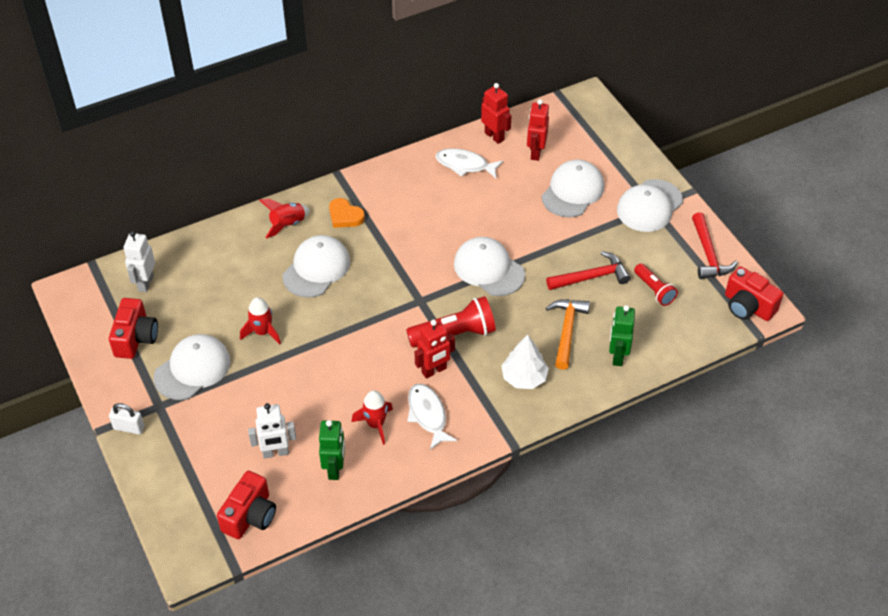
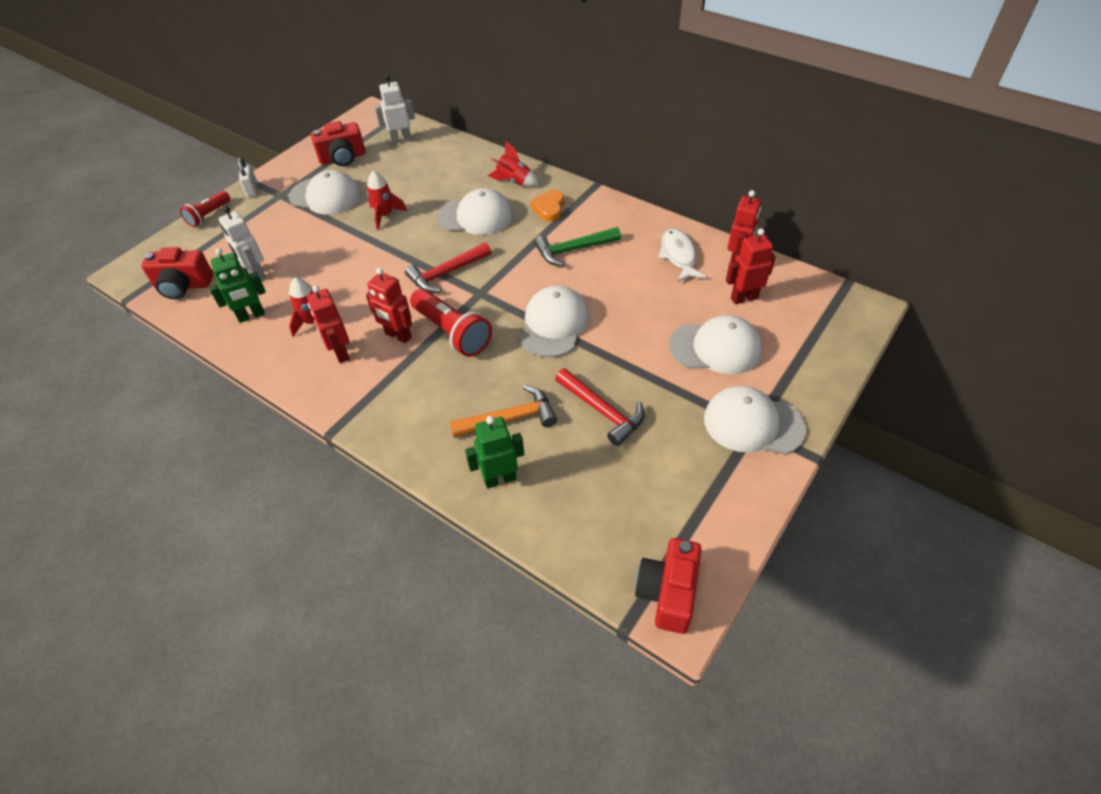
camera: 65 degrees right, 0 degrees up
white fish [407,384,457,450] -> red robot [307,286,350,363]
white tree [501,335,549,389] -> none
red flashlight [634,263,678,306] -> red flashlight moved to [180,191,230,227]
red hammer [692,212,738,279] -> red hammer moved to [405,242,491,293]
none -> green hammer [534,227,621,266]

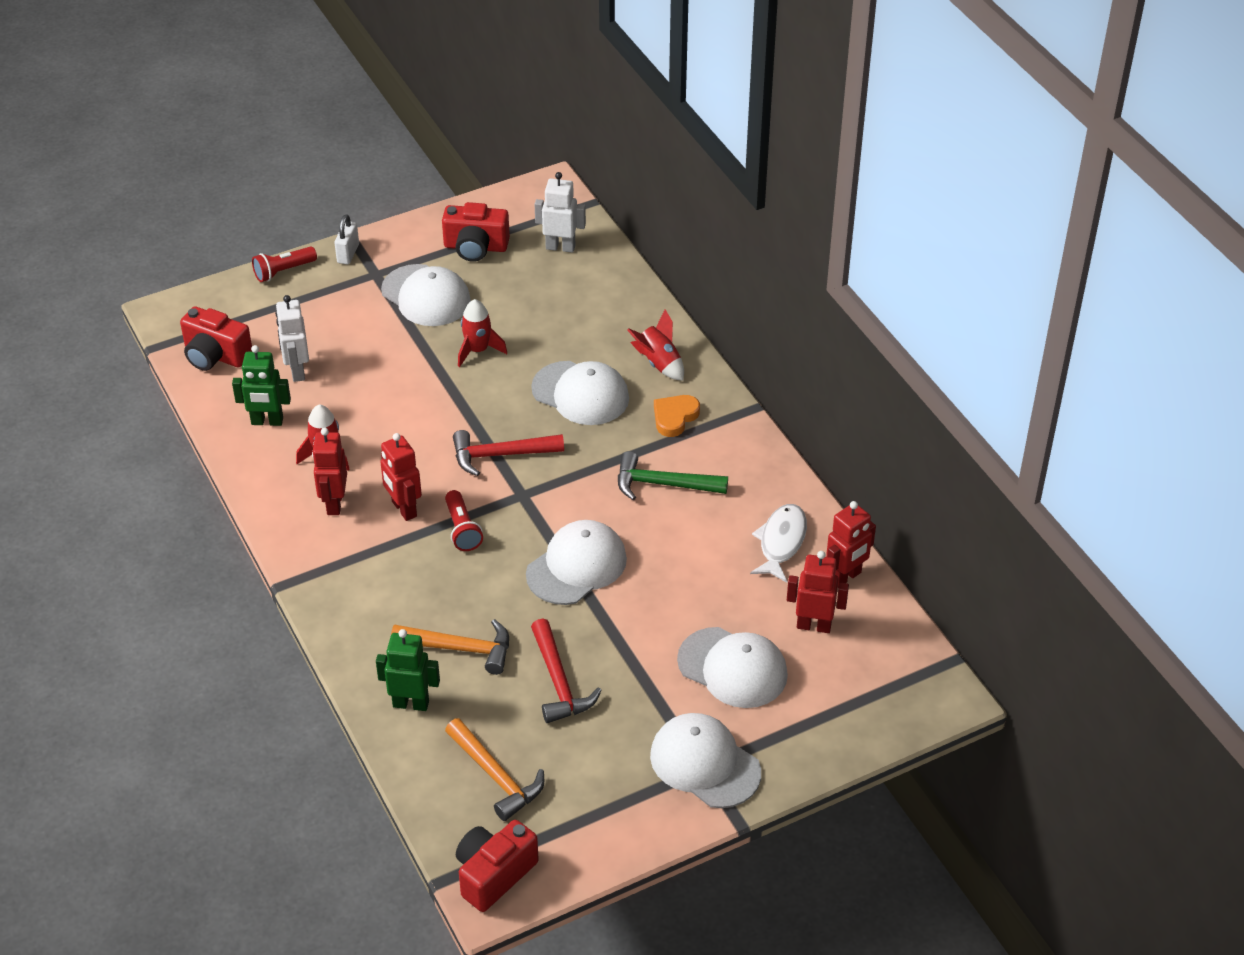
camera: 25 degrees right, 5 degrees down
red flashlight [410,289,492,357] -> red flashlight [445,490,483,551], size x0.61
none -> orange hammer [445,718,544,821]

